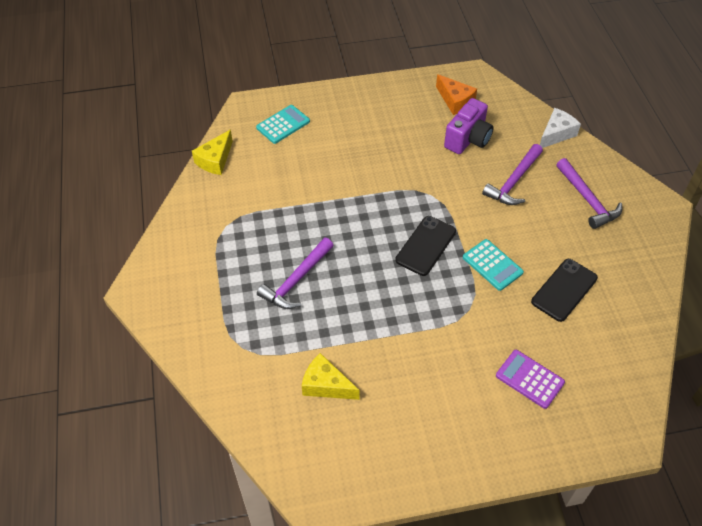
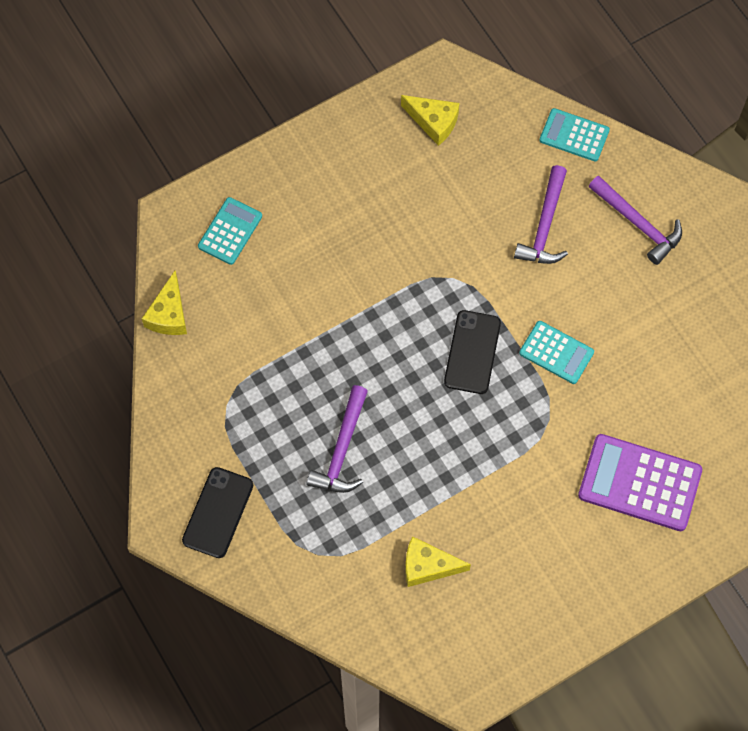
camera: 20 degrees left, 15 degrees up
orange cheese [436,74,477,115] -> yellow cheese [401,95,460,146]
purple camera [444,98,494,154] -> none
purple calculator [496,350,565,409] -> purple calculator [578,434,702,531], size x1.66
black phone [531,259,598,322] -> black phone moved to [182,467,253,558]
white cheese [540,108,581,148] -> turquoise calculator [540,108,610,161]

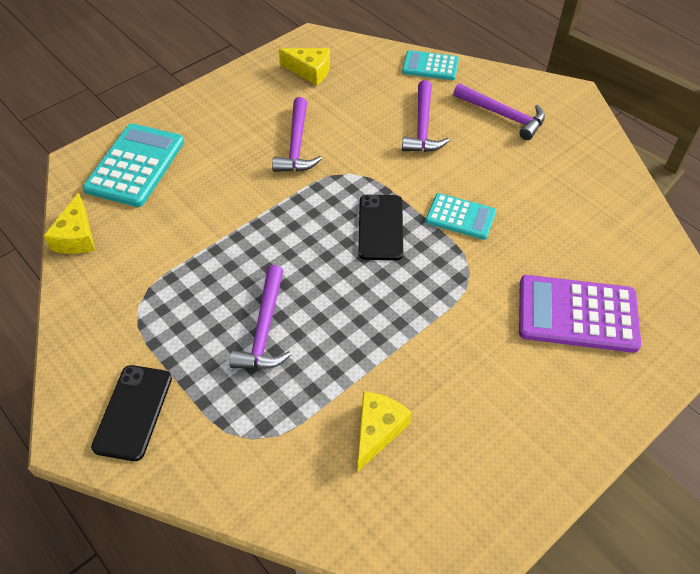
camera: 10 degrees left, 15 degrees down
turquoise calculator [198,197,262,265] -> turquoise calculator [83,123,184,207], size x1.66
yellow cheese [405,536,471,587] -> yellow cheese turned 120 degrees clockwise [358,391,412,471]
none -> purple hammer [272,97,322,172]

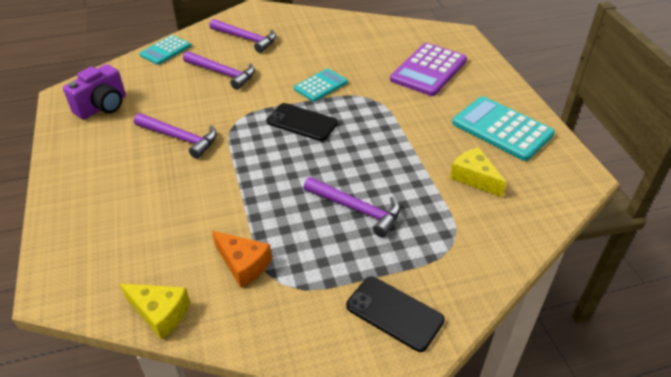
camera: 65 degrees left, 10 degrees down
turquoise calculator [83,123,184,207] -> turquoise calculator moved to [452,96,555,161]
yellow cheese [279,48,330,86] -> purple camera [63,64,126,119]
purple hammer [453,83,545,140] -> purple hammer turned 60 degrees clockwise [209,19,276,53]
none -> orange cheese [212,231,272,288]

